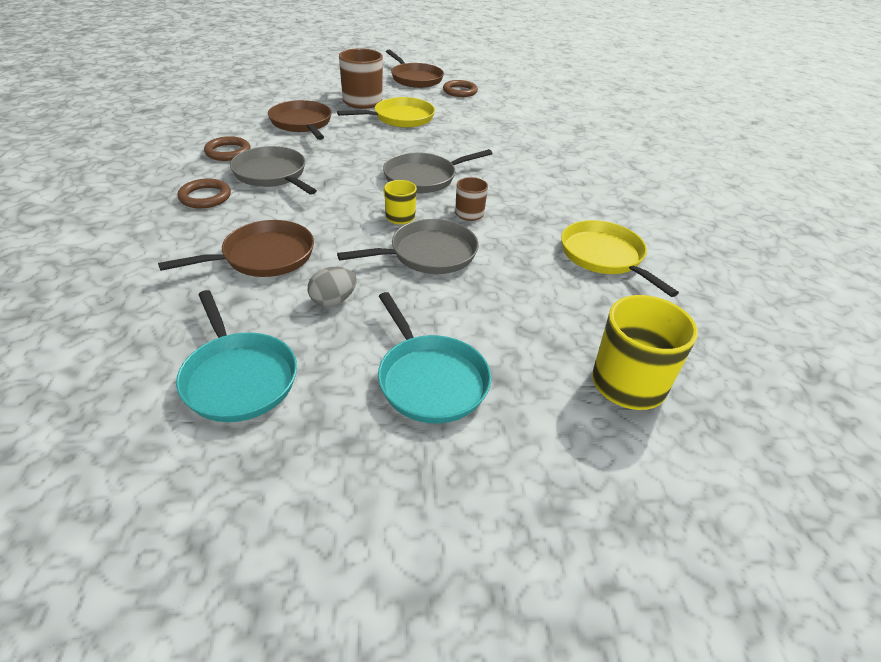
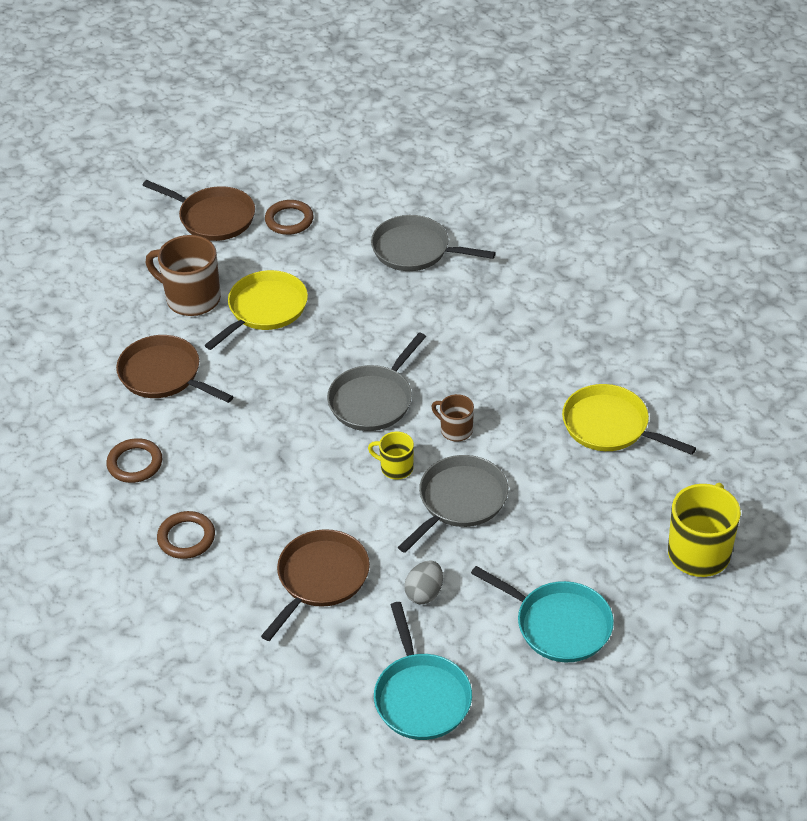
camera: 25 degrees left, 5 degrees up
turquoise pan [176,290,297,422] -> turquoise pan turned 45 degrees clockwise [374,602,472,740]
grey pan [230,146,317,195] -> grey pan moved to [371,215,496,271]

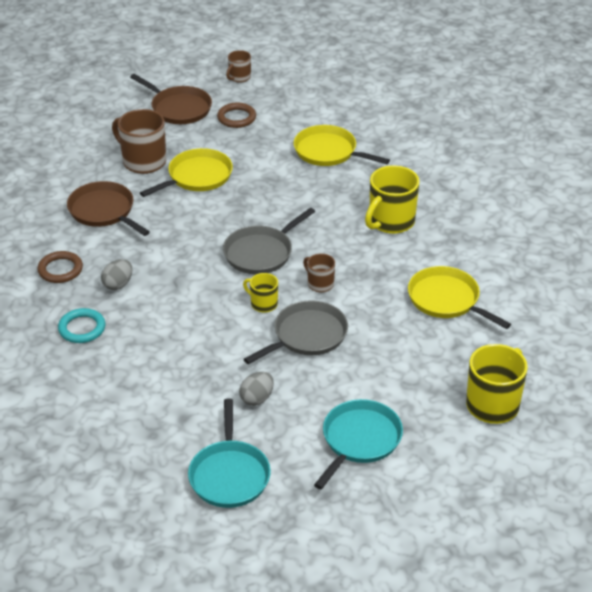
camera: 10 degrees right, 5 degrees down
brown ring [157,511,215,559] -> turquoise ring [58,308,105,343]
brown pan [261,529,370,641] -> none
grey pan [371,215,496,271] -> yellow pan [294,125,390,166]
turquoise pan [471,566,614,662] -> turquoise pan turned 105 degrees counterclockwise [314,399,403,489]
none -> grey egg [101,259,132,290]
none -> brown mug [226,50,251,83]
none -> yellow mug [365,165,419,234]

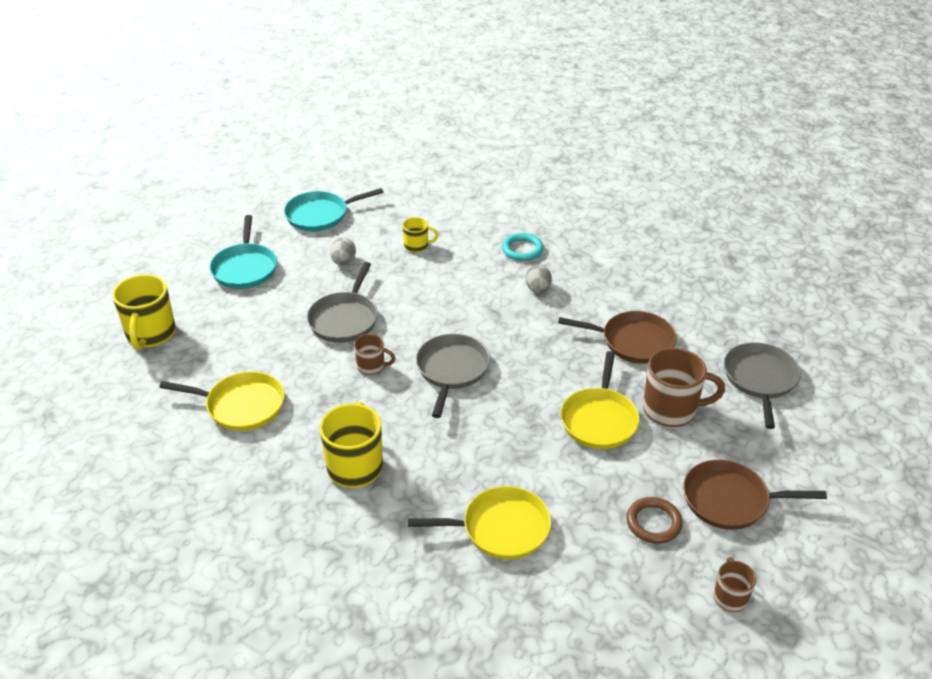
camera: 145 degrees right, 0 degrees up
brown ring [38,251,83,283] -> none
turquoise pan [188,398,271,508] -> turquoise pan turned 75 degrees counterclockwise [284,188,384,232]
yellow mug [243,273,278,313] -> yellow mug moved to [402,217,439,253]
none -> grey pan [724,342,801,429]

